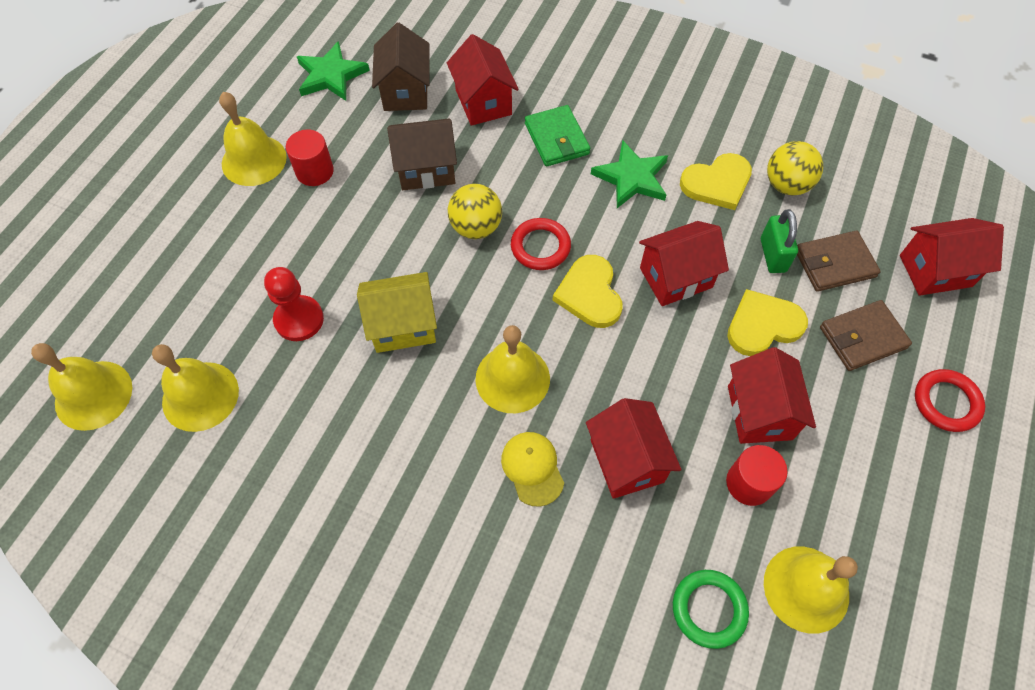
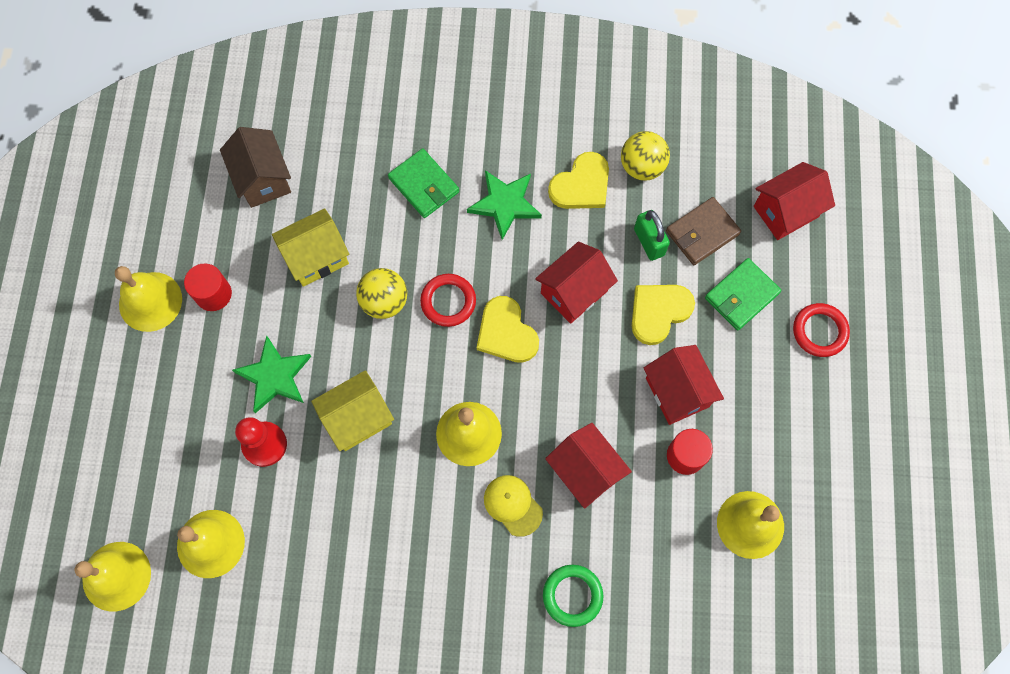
camera: 20 degrees left, 10 degrees up
green star [297,41,370,101] -> green star moved to [232,336,311,413]
brown house [387,118,457,190] -> yellow house [272,208,349,287]
red house [447,34,519,126] -> none
green ring [673,570,749,649] -> green ring moved to [543,565,603,627]
brown wallet [820,300,912,371] -> green wallet [705,258,781,331]

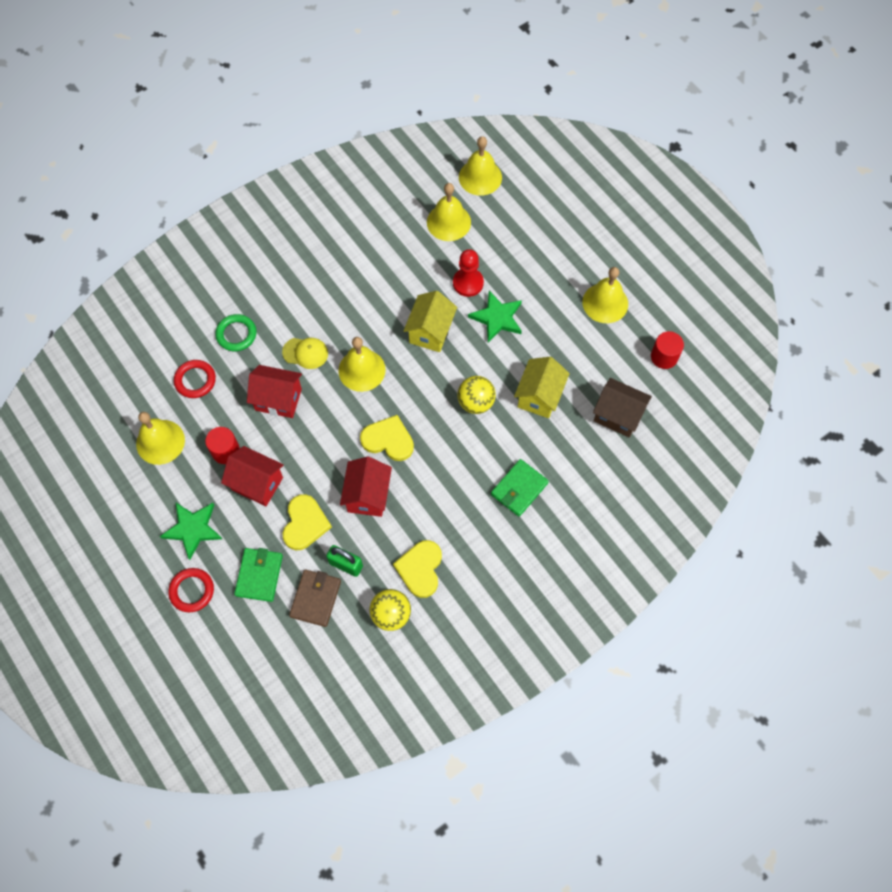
camera: 140 degrees right, 5 degrees down
red cylinder [184,263,232,311] -> red cylinder moved to [651,331,684,369]
green wallet [388,148,459,218] -> green wallet turned 60 degrees counterclockwise [491,459,549,517]
red ring [420,274,476,327] -> red ring moved to [174,360,216,398]
green star [467,170,542,240] -> green star moved to [160,503,222,560]
red house [754,162,835,240] -> none

